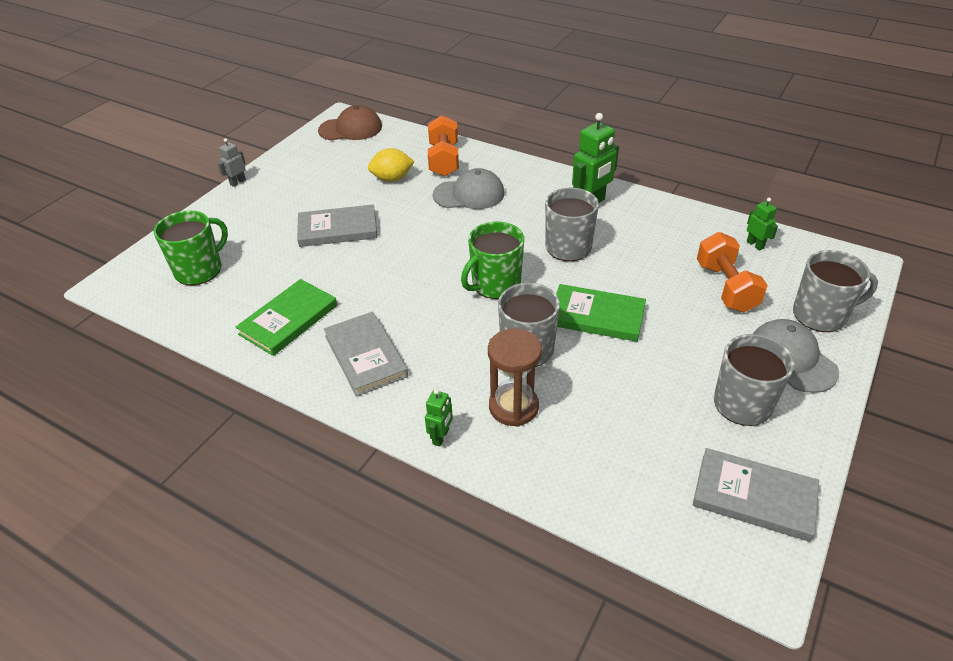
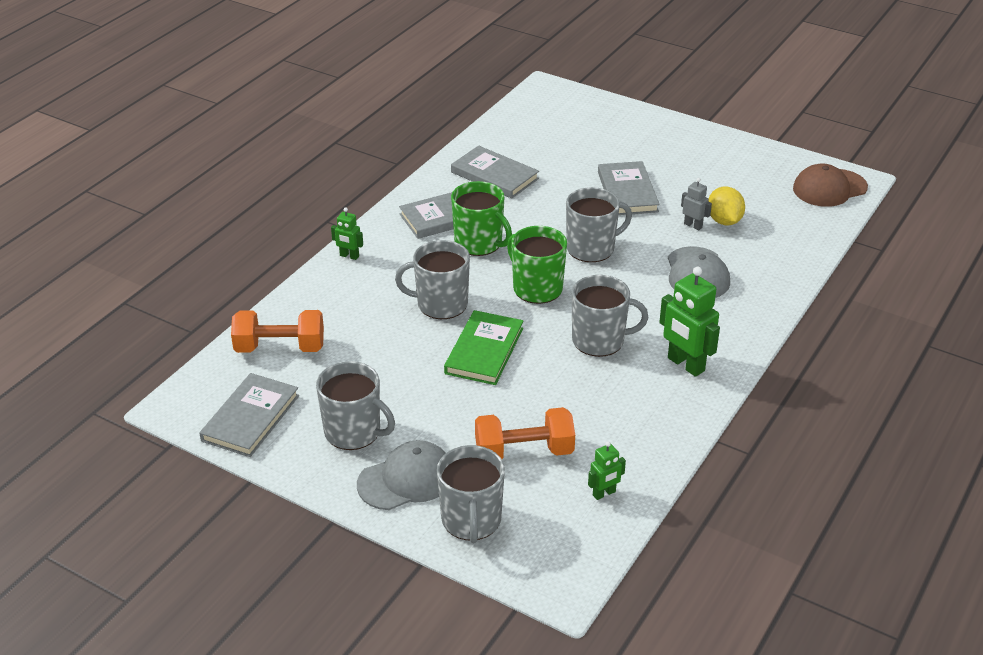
camera: 90 degrees right, 5 degrees down
green mug [154,211,228,285] -> green mug moved to [451,181,512,256]
grey robot [218,138,246,187] -> grey robot moved to [681,178,712,230]
green book [236,279,337,356] -> grey book [451,146,539,199]
brown cap [318,105,382,140] -> brown cap turned 75 degrees clockwise [793,164,868,207]
orange dumbbell [428,115,459,177] -> orange dumbbell moved to [231,310,324,353]
brown hourglass [488,329,542,427] -> none
none -> grey mug [566,187,632,262]

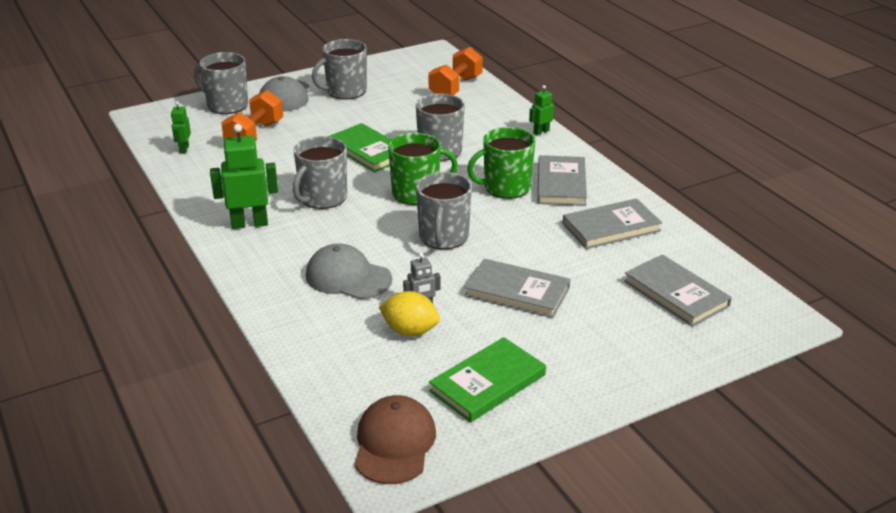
camera: 120 degrees right, 5 degrees down
grey book [199,373,299,457] -> grey book moved to [624,254,732,327]
none -> green book [429,337,546,423]

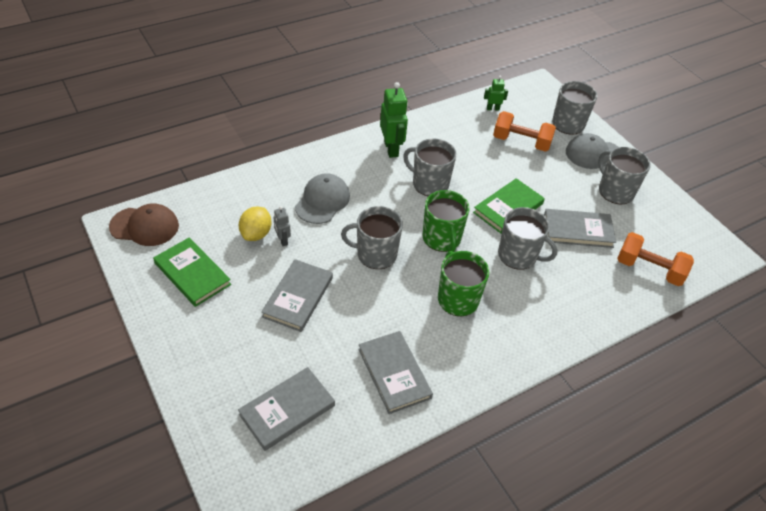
camera: 85 degrees right, 15 degrees up
green robot [529,85,554,136] -> none
grey book [538,155,587,206] -> grey book moved to [544,209,616,248]

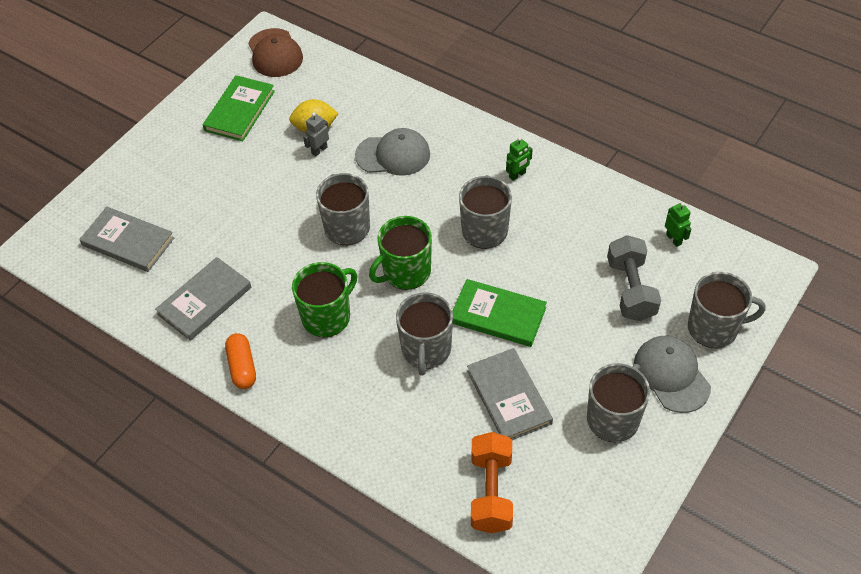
camera: 70 degrees right, 5 degrees up
grey book [261,259,333,332] -> none
green robot [380,82,408,158] -> green robot [506,137,533,181], size x0.53
orange dumbbell [493,111,556,152] -> grey dumbbell [607,235,661,321]
none -> orange capsule [225,333,256,389]

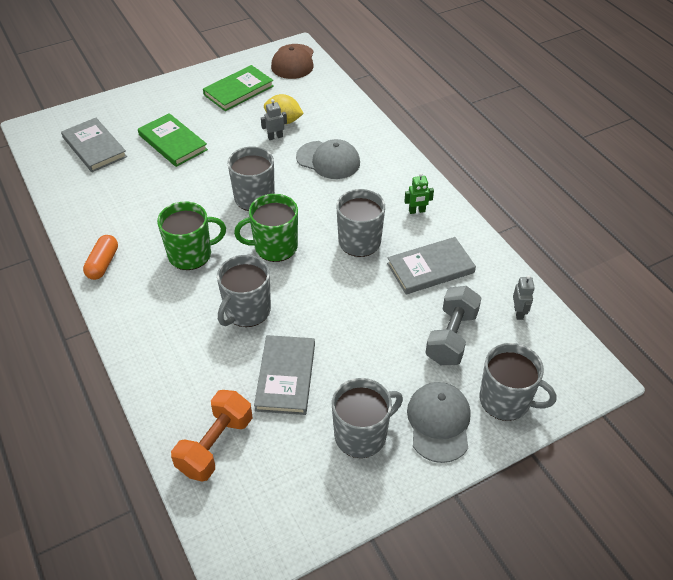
camera: 25 degrees right, 5 degrees down
grey book [155,257,251,341] -> grey book moved to [387,237,476,294]
green book [453,279,547,347] -> green book moved to [138,113,208,167]
green robot [665,202,691,247] -> grey robot [513,275,535,320]

